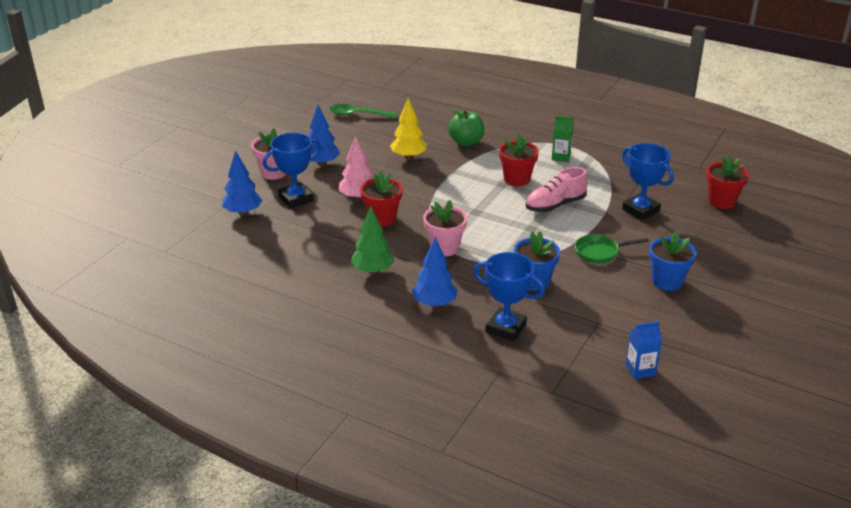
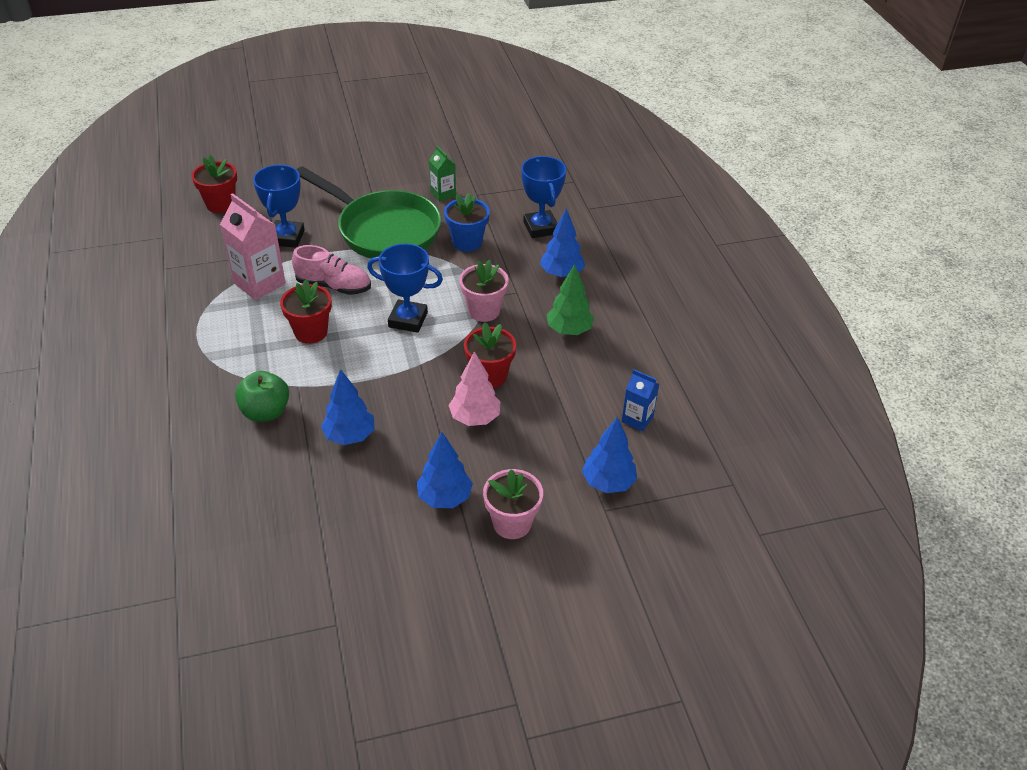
camera: 135 degrees left, 10 degrees up
blue trophy [263,133,321,209] -> blue trophy moved to [367,243,443,333]
green spoon [329,104,398,118] -> none
yellow tree [390,98,427,159] -> blue tree [321,369,374,445]
green carton [552,116,574,162] -> green carton moved to [429,146,456,202]
green pan [575,235,649,263] -> green pan [297,166,441,259], size x2.30
blue carton [625,321,662,379] -> blue carton moved to [621,369,659,431]
blue flower pot [649,231,696,291] -> none
none -> pink carton [220,193,286,300]

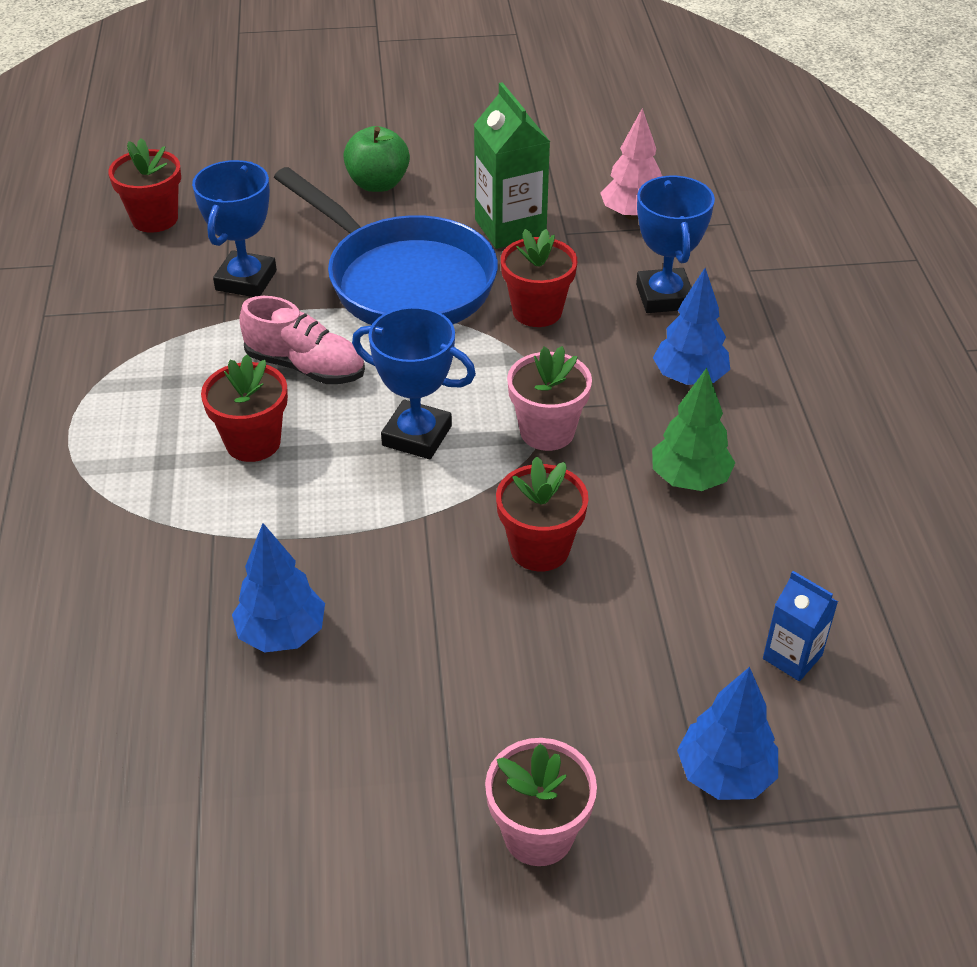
camera: 10 degrees right, 0 degrees up
pink carton [220,193,286,300] -> none
green apple [235,371,289,422] -> green apple moved to [343,126,410,192]
green pan [297,166,441,259] -> blue pan [274,167,498,325]
blue tree [417,432,473,508] -> none
green carton [429,146,456,202] -> green carton [474,82,550,249], size x1.75
blue flower pot [444,193,490,252] -> red flower pot [501,229,577,327]
pink tree [448,351,501,426] -> pink tree moved to [601,108,662,220]

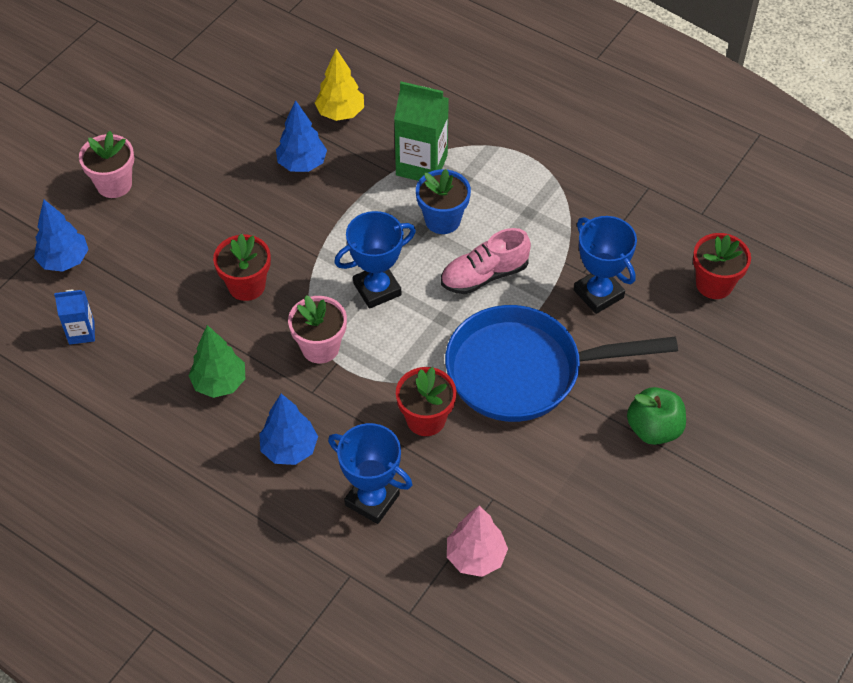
camera: 130 degrees right, 10 degrees up
red flower pot [201,354,288,462] -> blue flower pot [416,169,471,234]
green carton [474,82,550,249] -> green carton moved to [394,82,449,181]
none -> yellow tree [315,49,364,121]

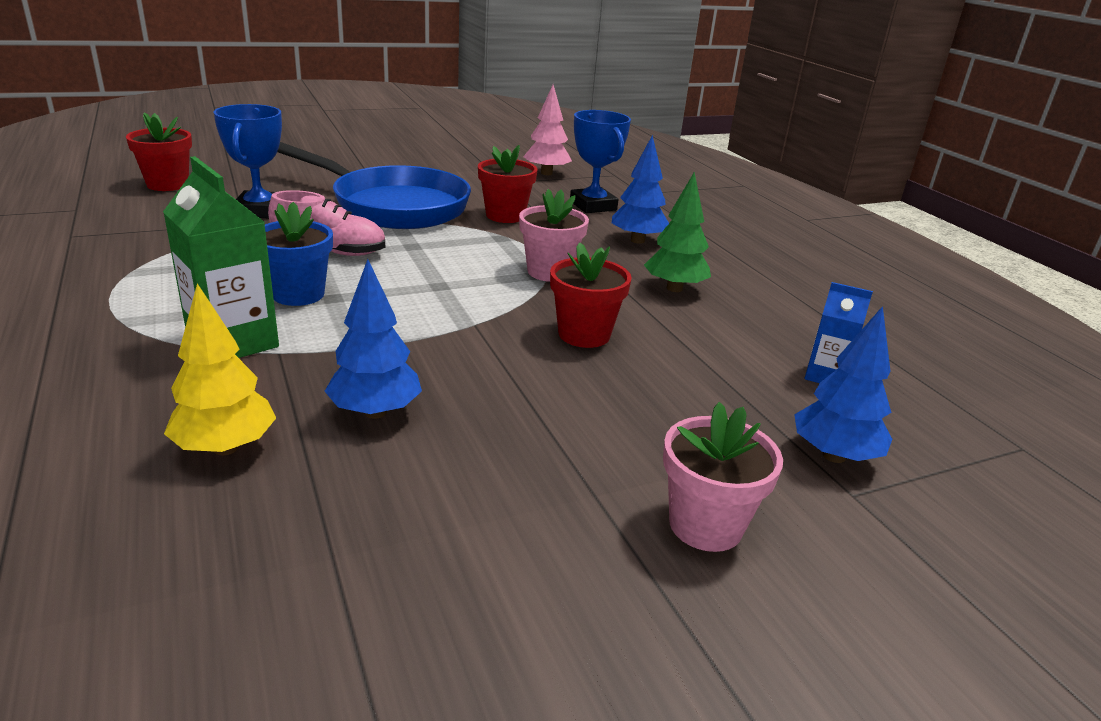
camera: 150 degrees left, 25 degrees down
blue trophy [334,211,416,309] -> none
green apple [627,387,686,445] -> none

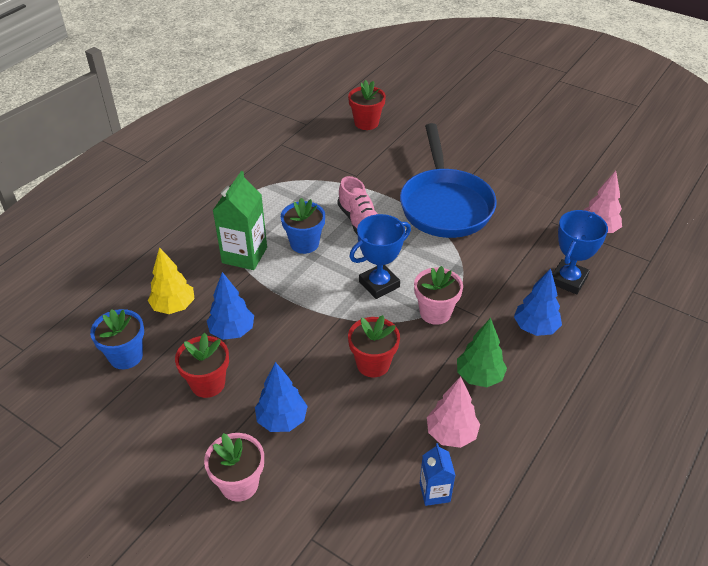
camera: 60 degrees right, 15 degrees up
blue trophy [213,104,282,219] -> blue trophy moved to [349,214,411,299]
red flower pot [478,145,537,223] -> red flower pot moved to [175,333,229,398]
blue tree [794,306,892,463] -> blue tree moved to [255,362,308,432]
none -> blue flower pot [90,309,144,369]
none -> pink tree [427,377,480,448]

